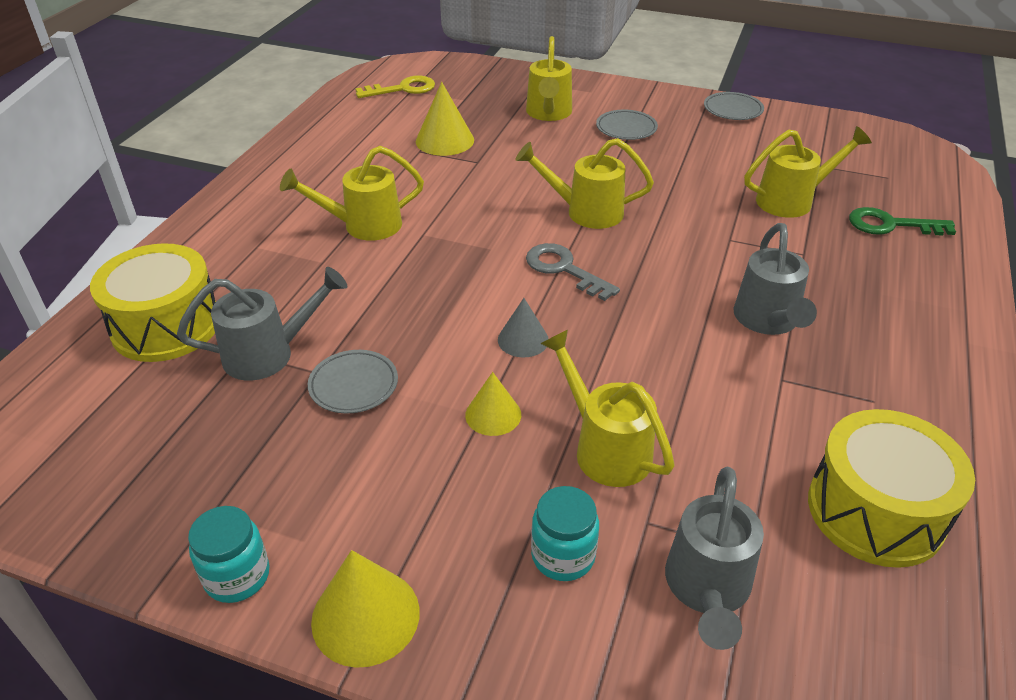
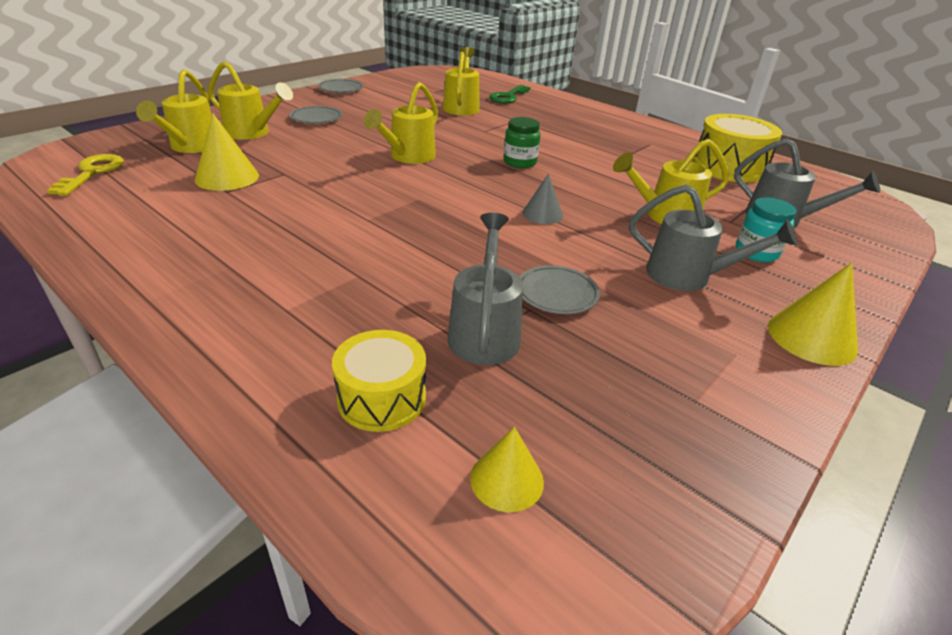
camera: 70 degrees left, 5 degrees down
yellow drum [90,243,216,362] -> yellow drum [332,330,426,432], size x0.65
turquoise jar [188,506,270,603] -> none
yellow watering can [280,146,424,241] -> yellow watering can moved to [136,69,212,153]
yellow cone [465,372,521,436] -> yellow cone moved to [470,427,544,512]
grey key [526,243,620,301] -> none
grey watering can [733,223,817,335] -> grey watering can moved to [629,184,798,291]
none -> green jar [503,117,541,168]

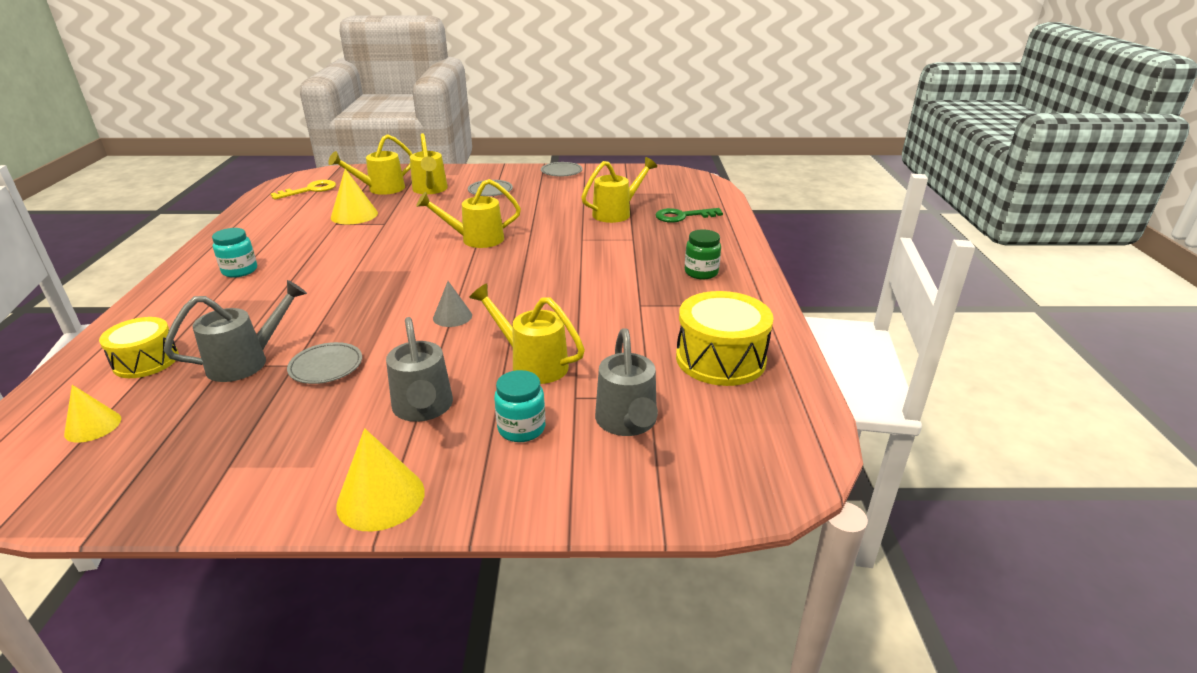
camera: 50 degrees right, 5 degrees down
green jar [503,117,541,168] -> green jar moved to [685,230,721,279]
none -> turquoise jar [212,228,257,278]

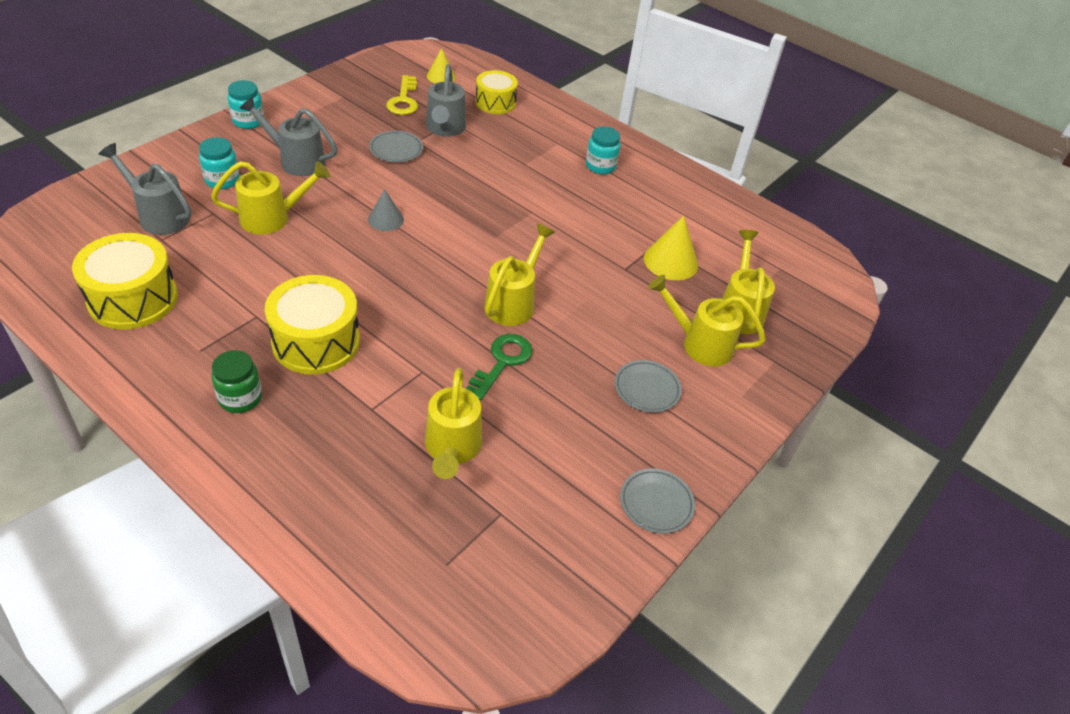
camera: 125 degrees right, 15 degrees up
yellow key [270,180,336,200] -> yellow key moved to [386,75,418,115]
yellow cone [336,428,425,532] -> turquoise jar [227,80,264,129]
green key [655,208,723,223] -> green key moved to [466,334,532,401]
none -> yellow drum [265,275,360,375]

